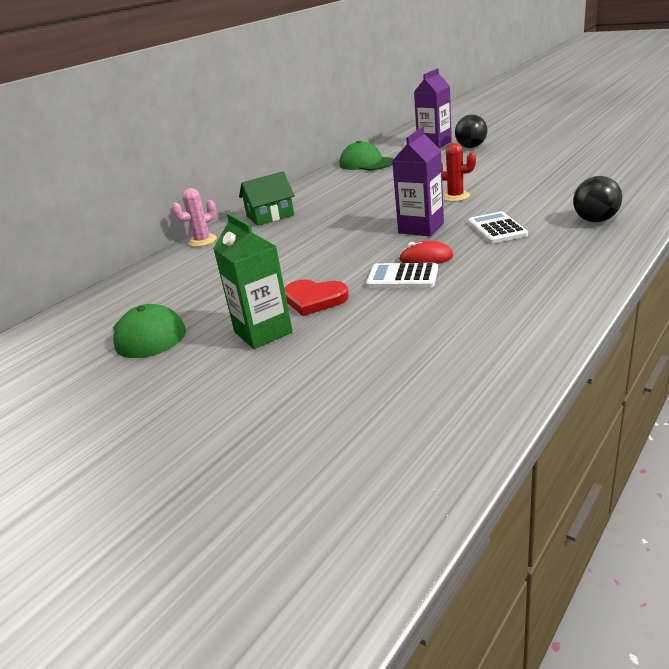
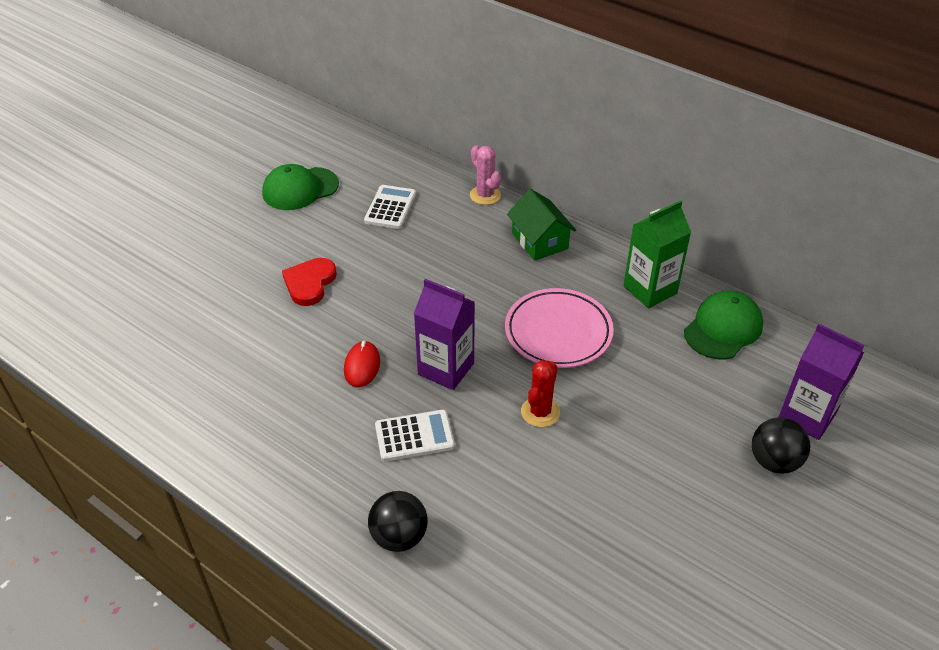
camera: 85 degrees right, 15 degrees up
green carton [213,213,293,349] -> green carton moved to [623,200,691,308]
white calculator [366,263,438,288] -> white calculator moved to [364,185,416,229]
none -> pink plate [505,288,614,368]

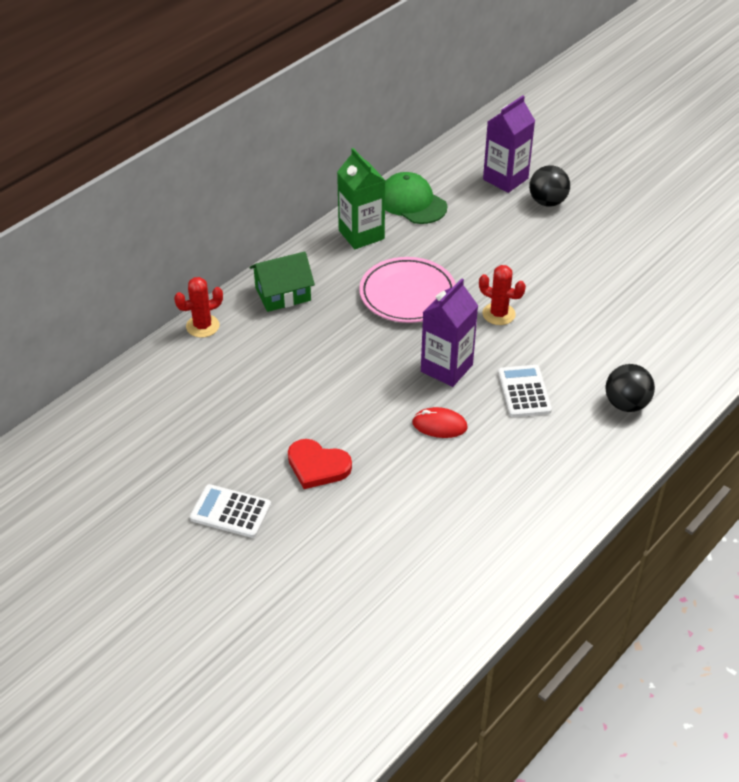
camera: 85 degrees left, 0 degrees up
green cap [262,164,339,210] -> none
white calculator [364,185,416,229] -> white calculator moved to [190,484,271,538]
pink cactus [470,145,501,205] -> red cactus [174,277,223,338]

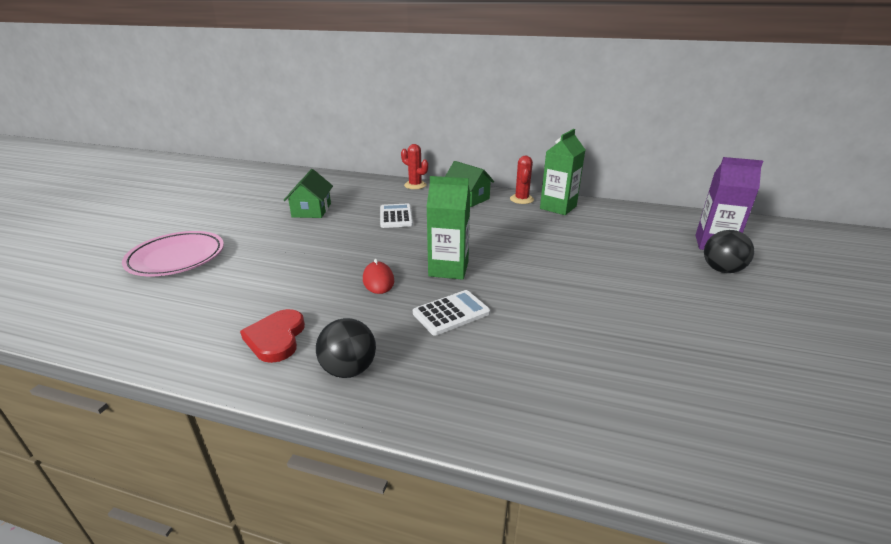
camera: 65 degrees right, 15 degrees down
white calculator [190,484,271,538] -> white calculator moved to [380,203,413,228]
red heart [288,439,352,489] -> red heart moved to [240,309,305,363]
pink plate [359,257,456,323] -> pink plate moved to [122,231,224,276]
green cap [385,172,447,224] -> none
purple carton [421,279,478,387] -> green carton [426,176,470,280]
red cactus [479,265,526,325] -> red cactus moved to [510,156,534,204]
black ball [606,364,655,412] -> black ball moved to [316,318,376,378]
none -> green house [284,169,333,218]

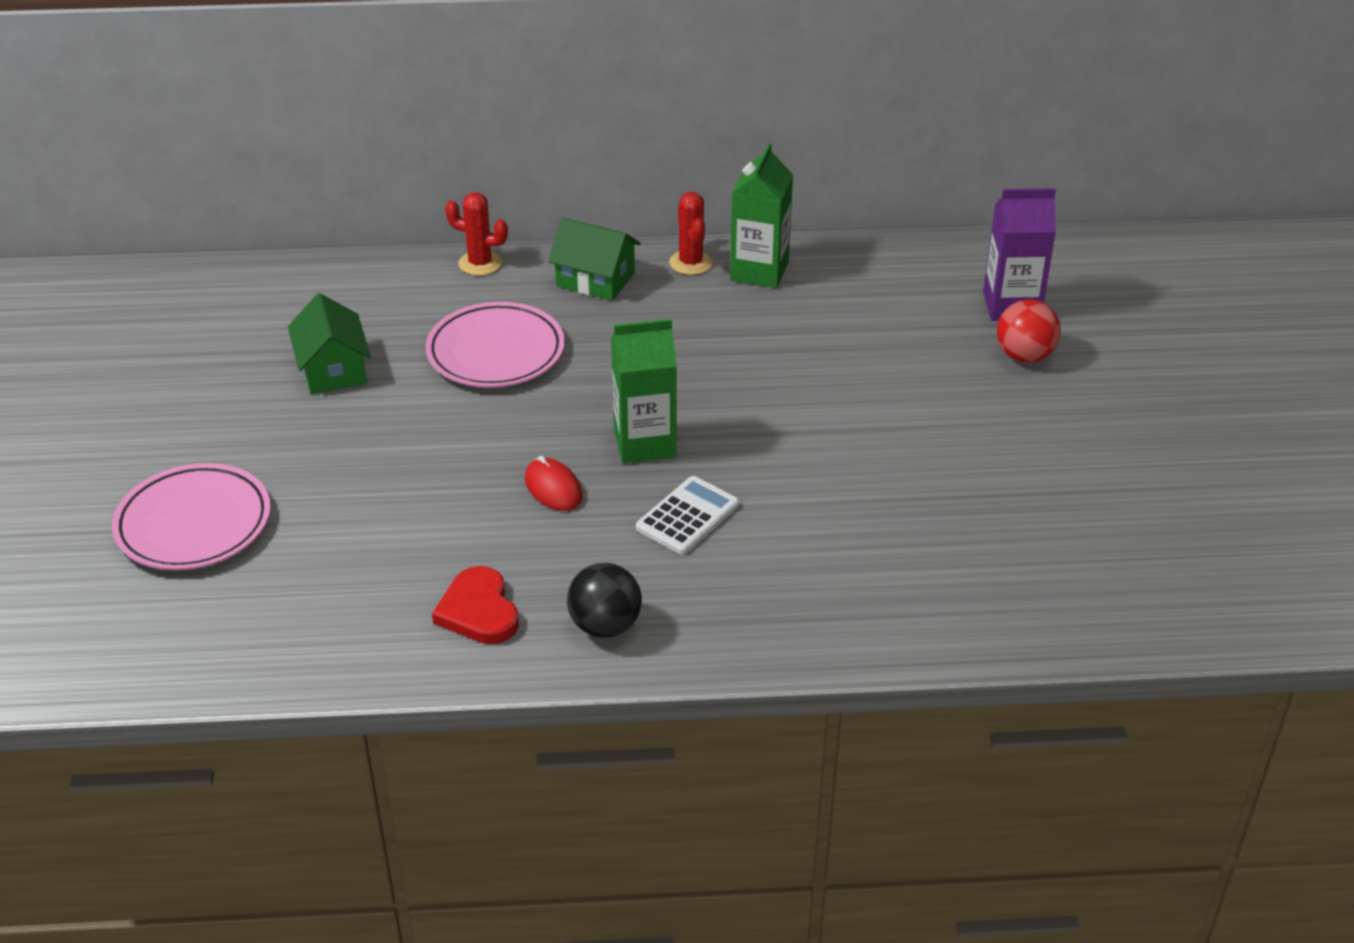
camera: 20 degrees left, 10 degrees up
white calculator [380,203,413,228] -> pink plate [426,302,565,388]
black ball [704,230,754,273] -> red ball [997,300,1061,363]

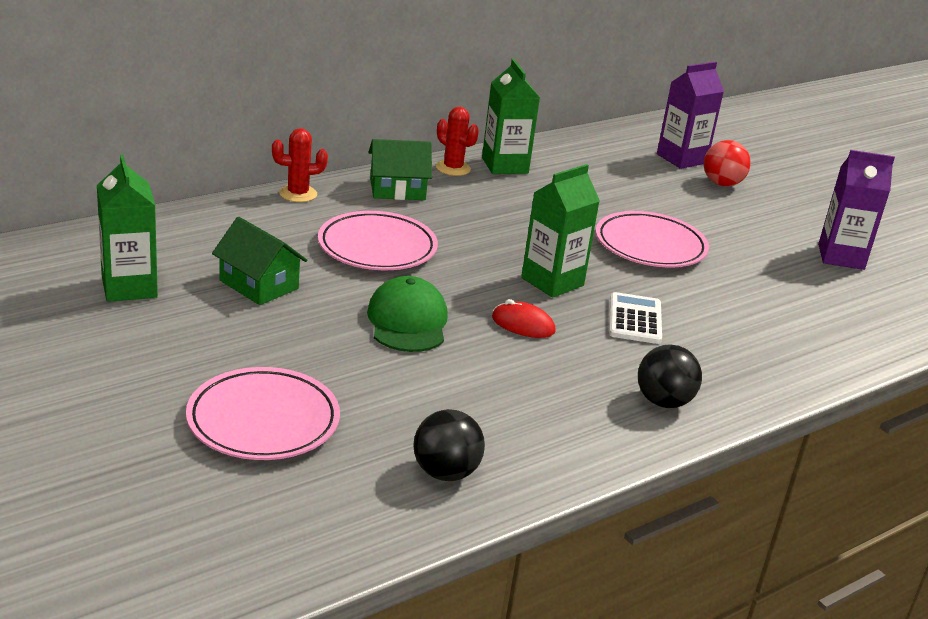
camera: 35 degrees left, 10 degrees down
red heart [432,566,519,644] -> none
none -> green carton [97,155,158,302]
none -> green cap [367,276,448,352]
none -> black ball [413,409,485,481]
none -> pink plate [596,211,709,267]
none -> purple carton [818,150,895,270]

